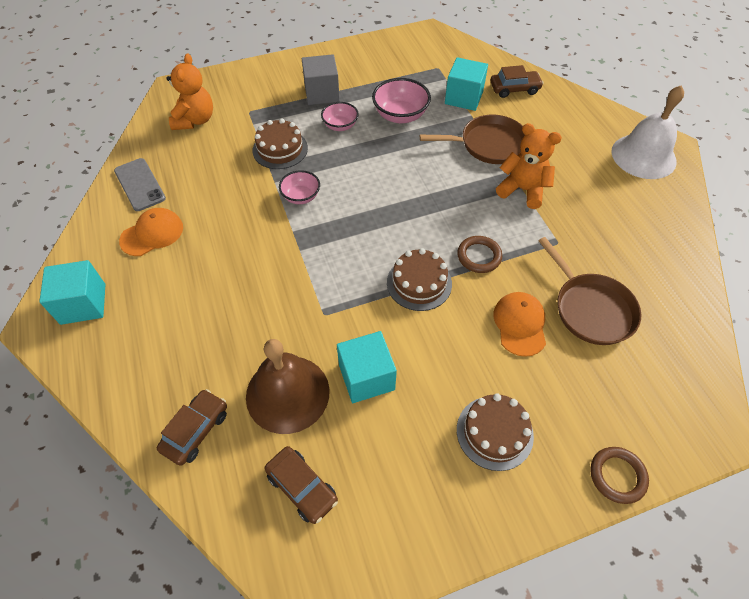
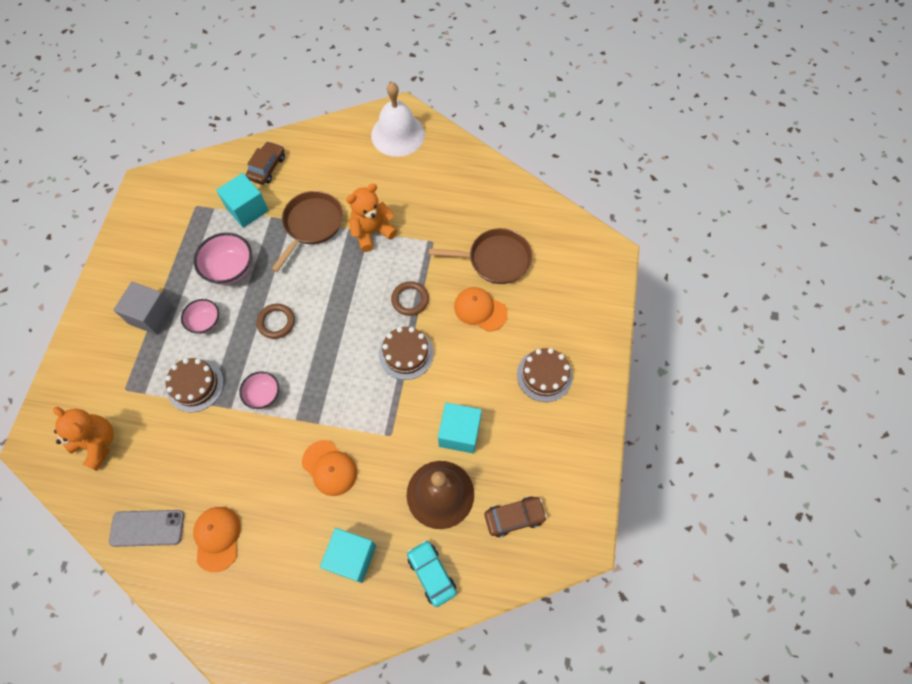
camera: 60 degrees left, 10 degrees up
turquoise cube [39,260,105,325] -> turquoise cube moved to [320,528,376,583]
brown car [157,389,227,466] -> turquoise car [407,540,457,607]
brown ring [590,447,649,504] -> brown ring moved to [257,304,295,339]
none -> orange cap [302,440,357,496]

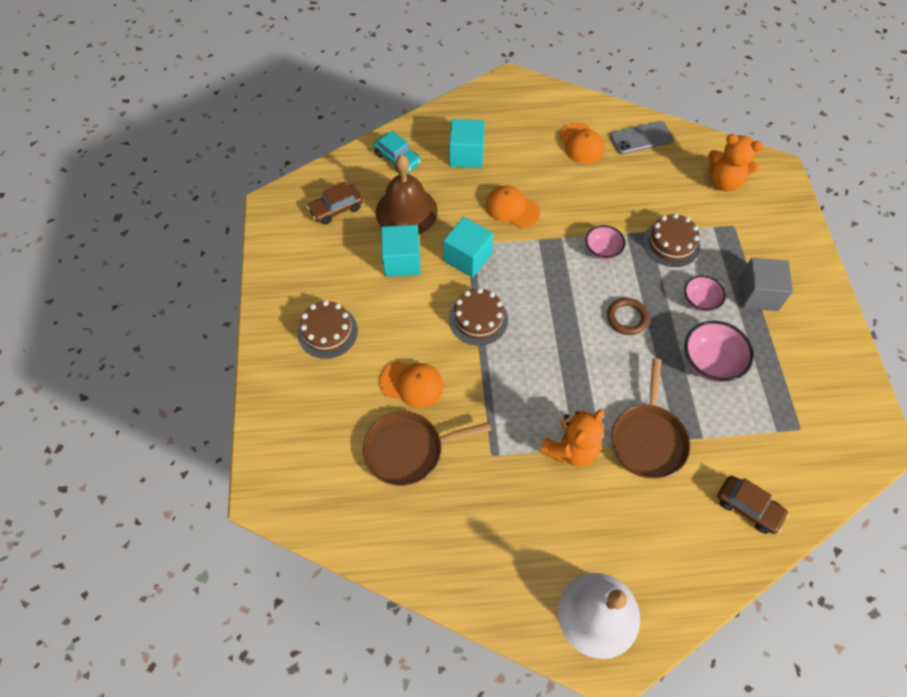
camera: 165 degrees right, 5 degrees down
turquoise cube [216,173,269,228] -> turquoise cube moved to [443,217,494,278]
brown car [246,141,285,185] -> brown car turned 60 degrees counterclockwise [717,476,789,534]
brown ring [391,281,429,316] -> none

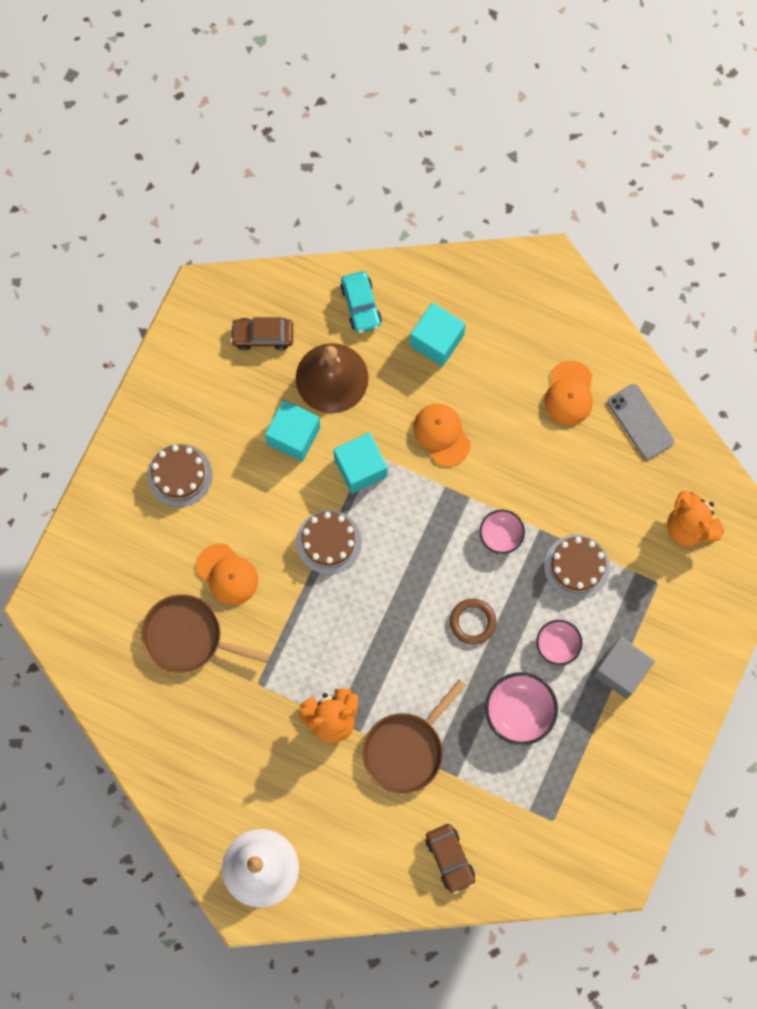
camera: 30 degrees right, 15 degrees up
grey phone [610,121,674,154] -> grey phone turned 45 degrees clockwise [607,384,674,460]

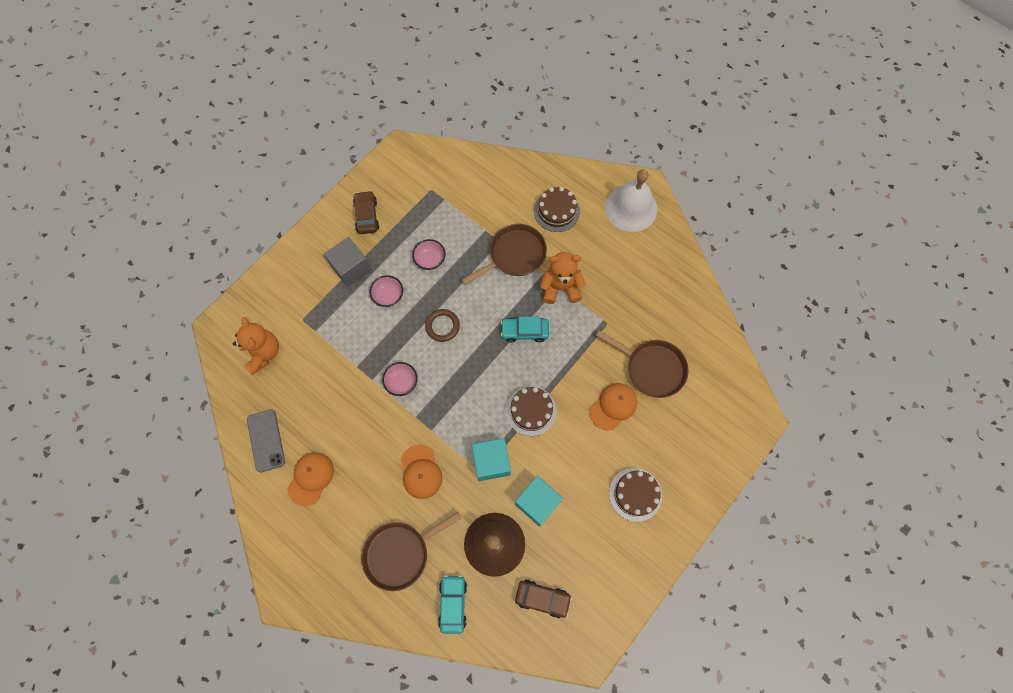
camera: 165 degrees left, 5 degrees down
orange cap [196,543,258,605] -> orange cap turned 75 degrees clockwise [589,383,637,431]
turquoise cube [410,303,466,367] -> brown pan [361,512,461,591]
brown car [426,824,475,894] -> brown car moved to [353,191,379,234]
pink bowl [485,672,558,745] -> pink bowl [412,239,445,270], size x0.64
brown cake [544,535,610,599] -> brown cake moved to [534,187,580,232]
none -> turquoise car [501,317,549,343]

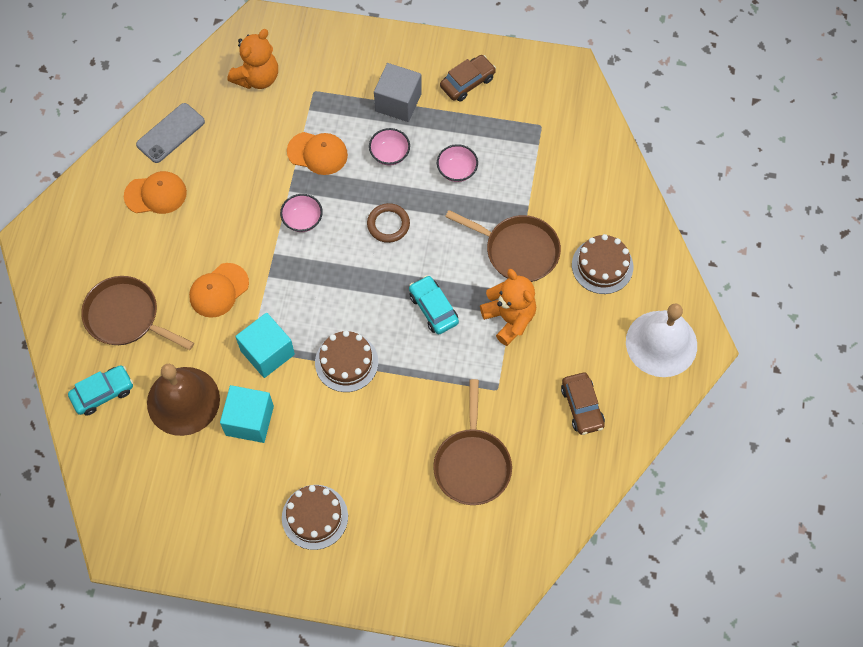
camera: 60 degrees right, 5 degrees down
brown car [515,580,572,618] -> brown car moved to [561,372,605,435]
orange cap [589,383,637,431] -> orange cap moved to [287,132,348,175]

